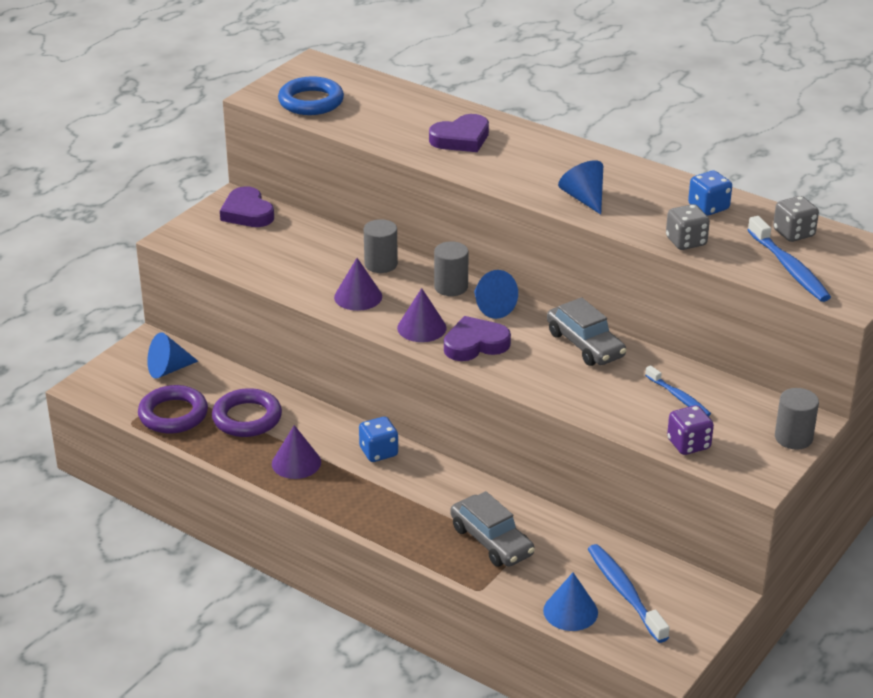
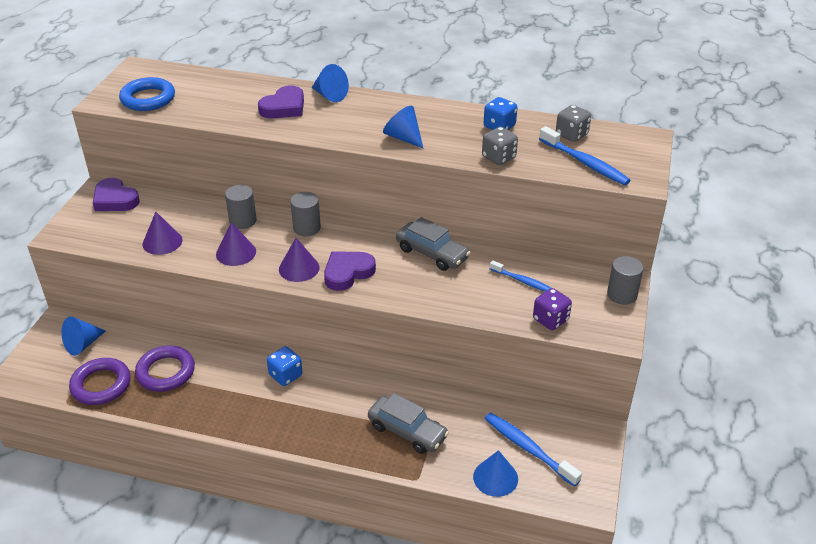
camera: 20 degrees left, 5 degrees up
purple cone [272,425,321,479] -> purple cone moved to [143,212,183,255]
blue cone [474,270,518,319] -> blue cone moved to [311,64,349,102]

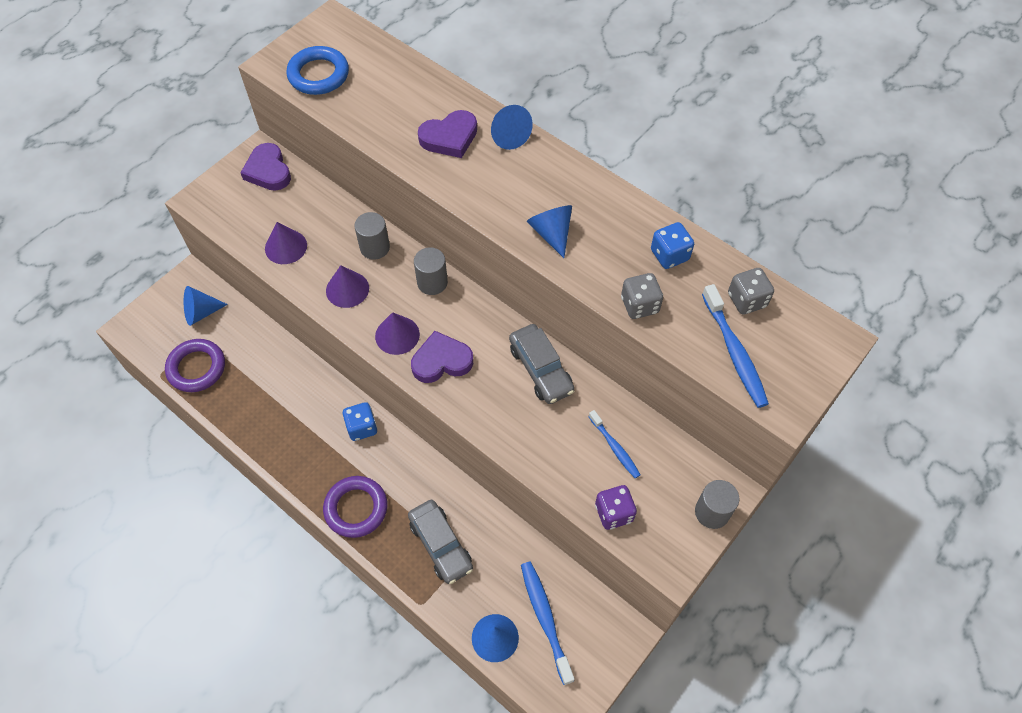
camera: 25 degrees right, 20 degrees up
purple ring [135,345,195,392] -> purple ring moved to [323,476,387,538]

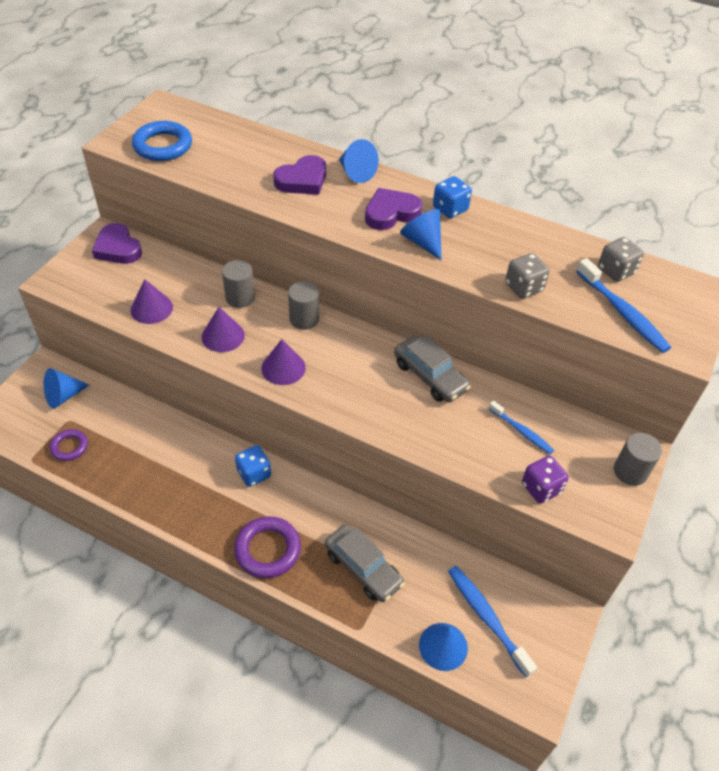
camera: 15 degrees left, 10 degrees down
purple ring [165,339,225,392] -> purple ring [50,429,88,461], size x0.61
purple heart [411,331,473,383] -> purple heart moved to [365,188,422,230]
blue dice [651,222,694,269] -> blue dice moved to [433,176,472,218]

